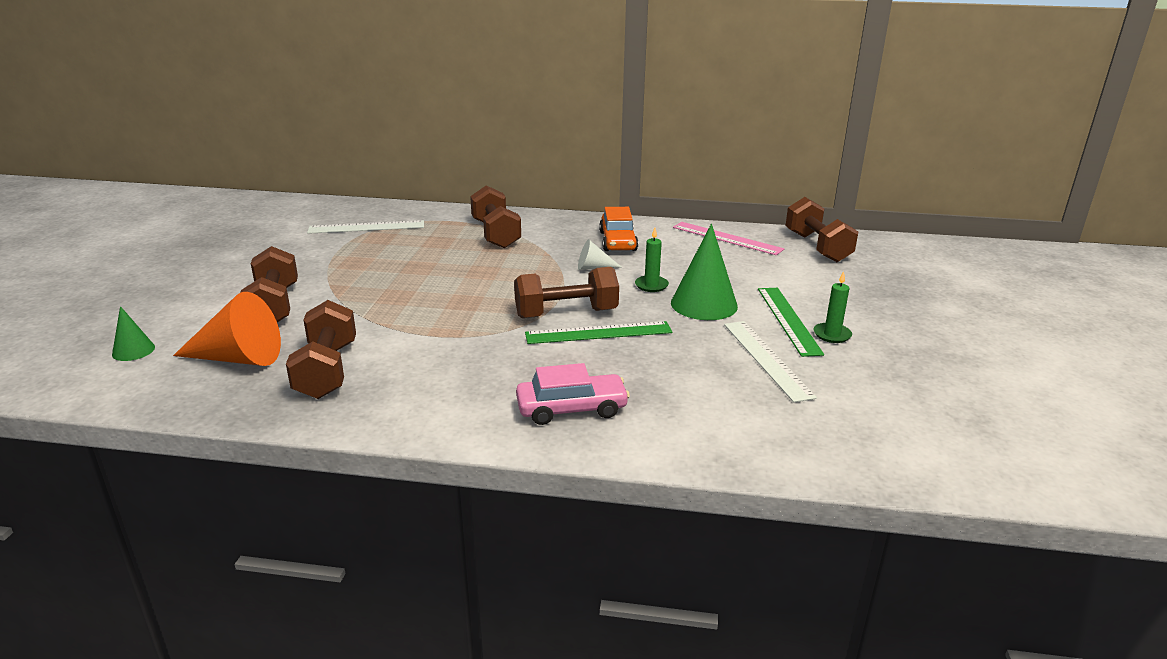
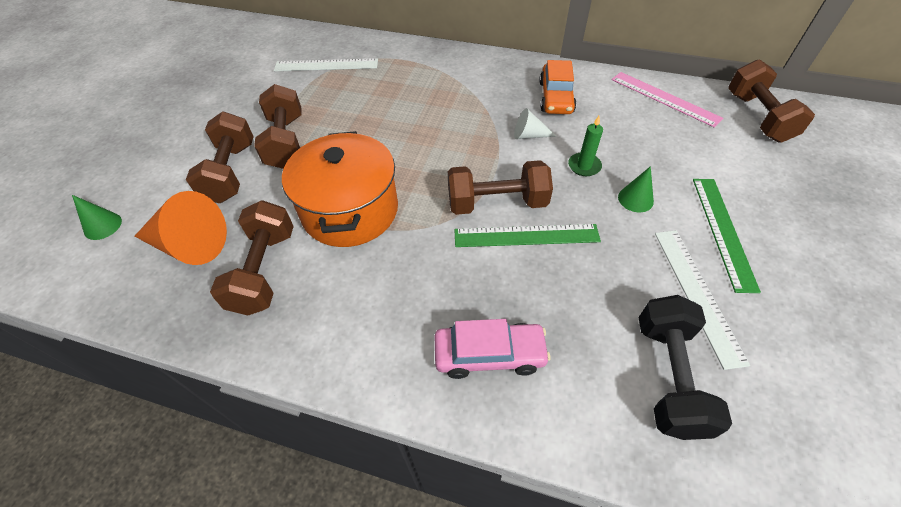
camera: 10 degrees right, 25 degrees up
brown dumbbell [470,185,521,248] -> brown dumbbell moved to [254,84,302,169]
green cone [671,224,738,320] -> green cone [618,166,654,212], size x0.52
green candle [813,271,852,343] -> none
none -> orange pot [282,131,398,247]
none -> black dumbbell [639,295,732,440]

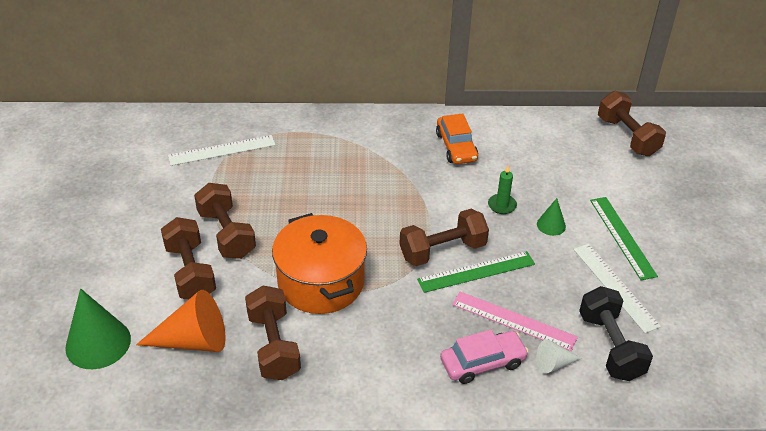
camera: 20 degrees left, 10 degrees down
green cone [72,195,122,240] -> green cone [65,289,131,369], size x1.92
white cone [514,108,556,139] -> white cone moved to [537,339,582,374]
pink ruler [611,72,723,128] -> pink ruler moved to [452,292,578,351]

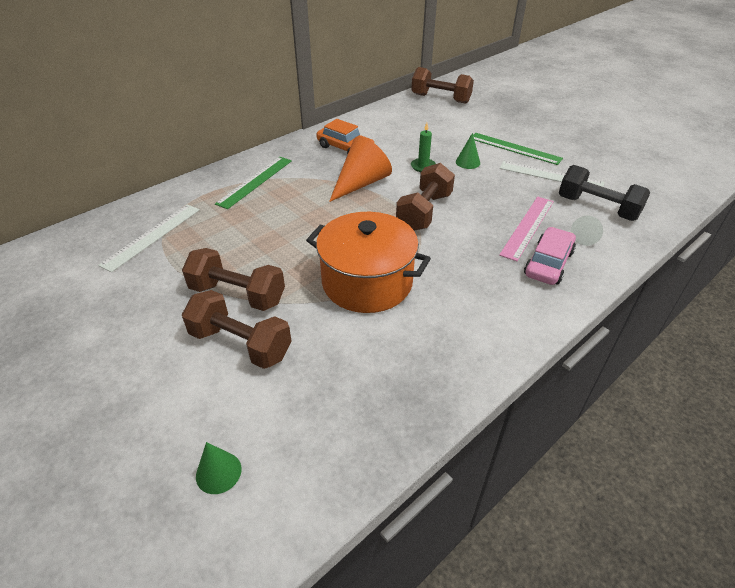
camera: 40 degrees left, 0 degrees up
green cone [65,289,131,369] -> green cone [196,442,242,494], size x0.52
orange cone [136,290,225,352] -> orange cone moved to [329,136,392,202]
brown dumbbell [245,286,301,380] -> none
green ruler [417,251,535,293] -> green ruler moved to [215,157,292,209]
pink ruler [452,292,578,351] -> pink ruler turned 45 degrees counterclockwise [499,197,554,261]

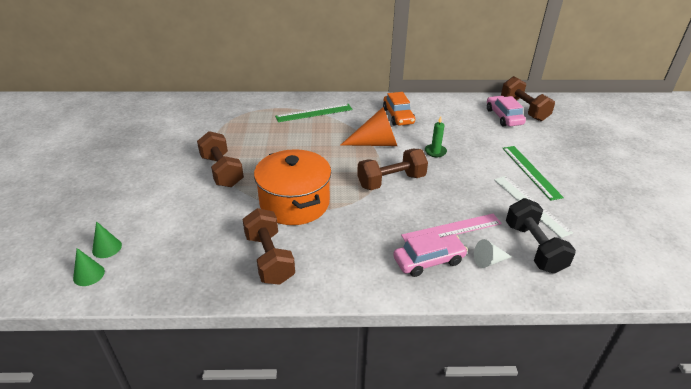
camera: 40 degrees right, 5 degrees down
white ruler [98,204,200,272] -> none
brown dumbbell [182,290,291,369] -> brown dumbbell moved to [242,208,295,285]
green cone [456,133,480,169] -> green cone moved to [73,248,105,286]
none -> pink car [487,96,526,126]

